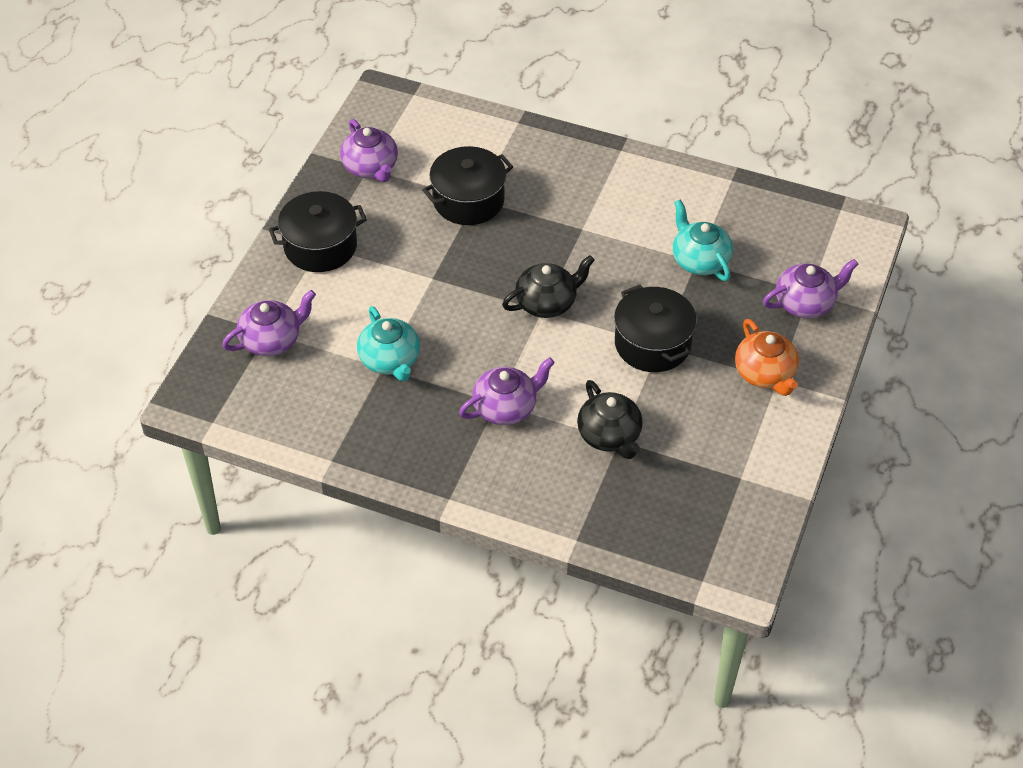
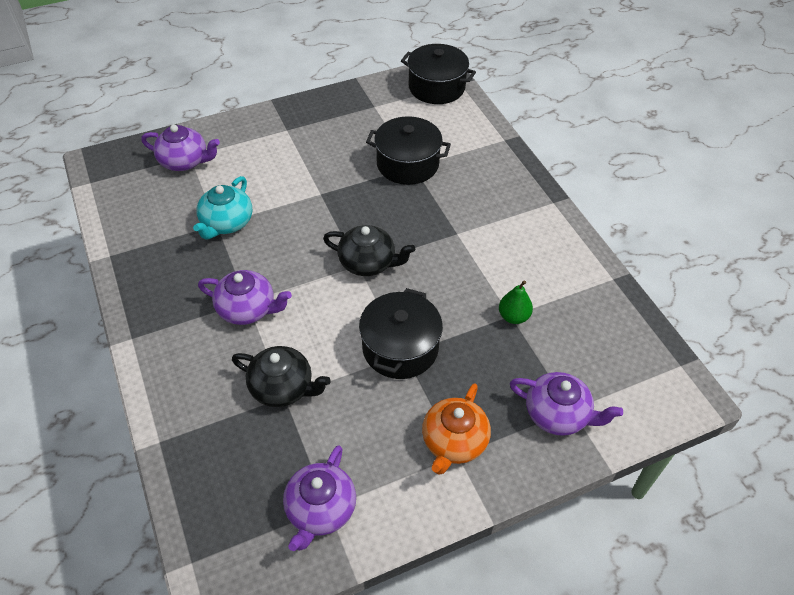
camera: 45 degrees right, 0 degrees up
black pot [269,191,367,272] -> black pot moved to [401,44,476,104]
purple teapot [340,119,398,182] -> purple teapot moved to [283,445,356,551]
black teapot [577,380,643,459] -> black teapot turned 90 degrees counterclockwise [232,346,331,407]
turquoise teapot [673,199,733,281] -> green pear [499,280,533,324]

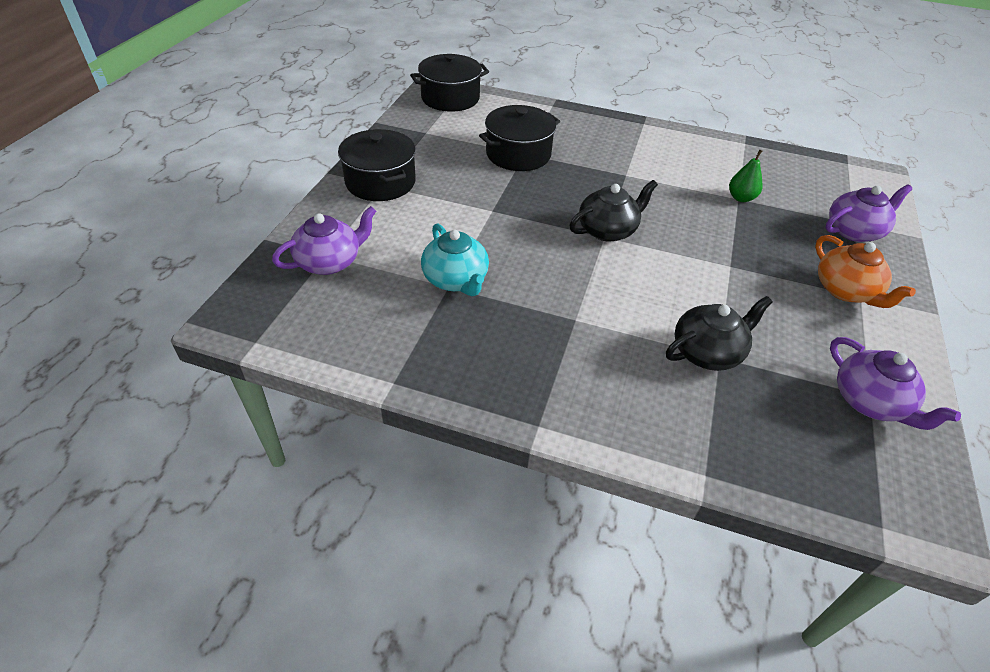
camera: 50 degrees left, 5 degrees down
purple teapot [198,270,292,325] -> none
black pot [359,288,443,379] -> black pot moved to [338,129,416,201]

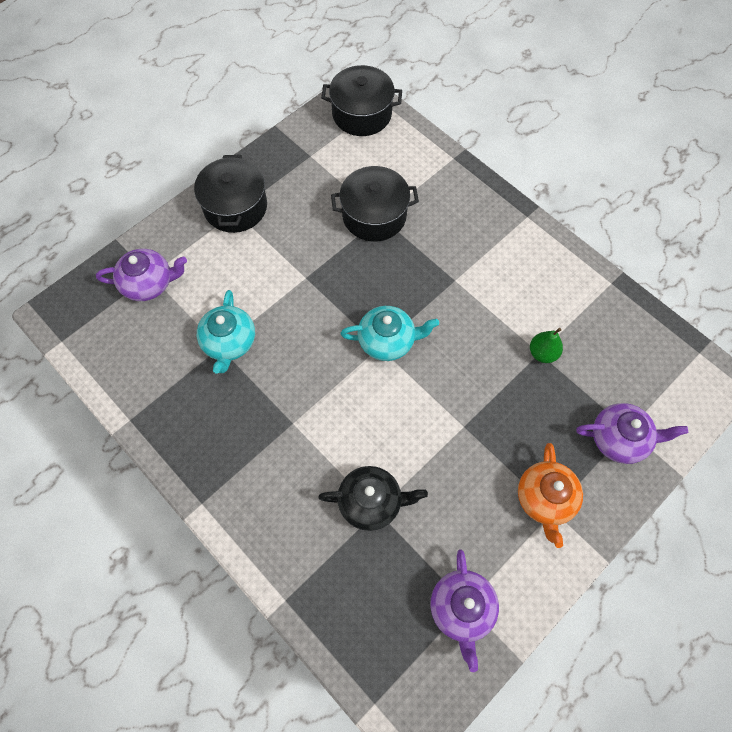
camera: 30 degrees right, 20 degrees up
black teapot [570,180,658,242] -> turquoise teapot [340,306,439,361]

